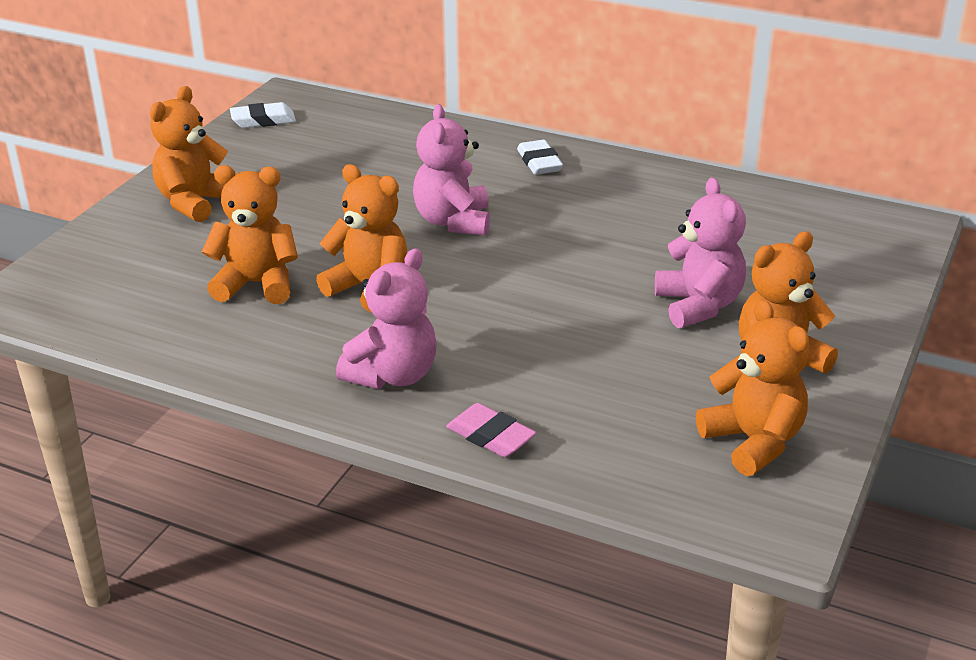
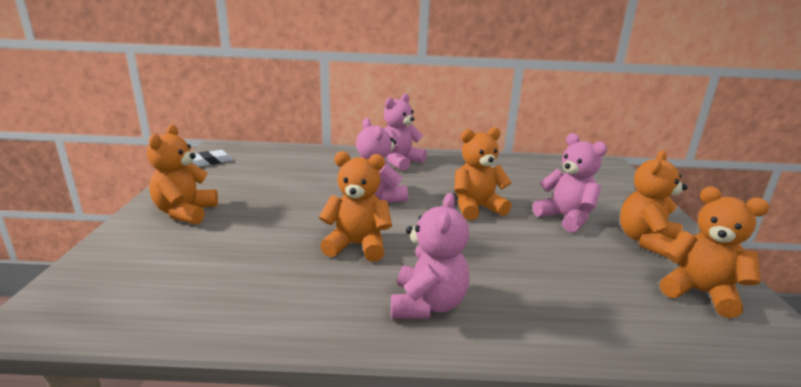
camera: 25 degrees left, 10 degrees down
orange teddy bear [202,165,298,304] -> orange teddy bear moved to [454,127,512,220]
pink eraser [446,403,536,457] -> none
white eraser [517,140,563,175] -> pink teddy bear [383,94,427,171]

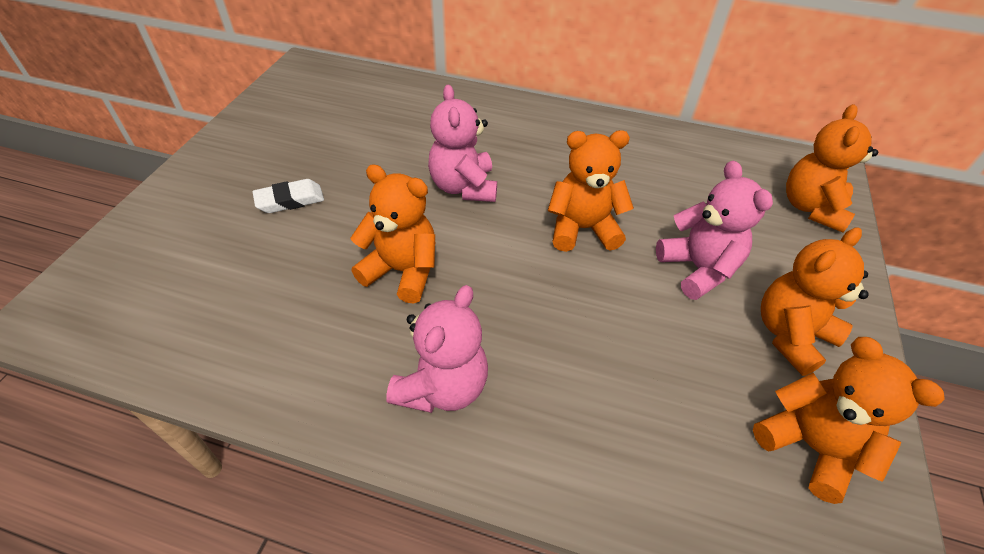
camera: 15 degrees right, 25 degrees up
orange teddy bear [147,124,218,224] -> orange teddy bear moved to [786,104,878,233]
white eraser [192,150,233,167] -> white eraser moved to [252,179,324,213]
pink teddy bear [383,94,427,171] -> none

